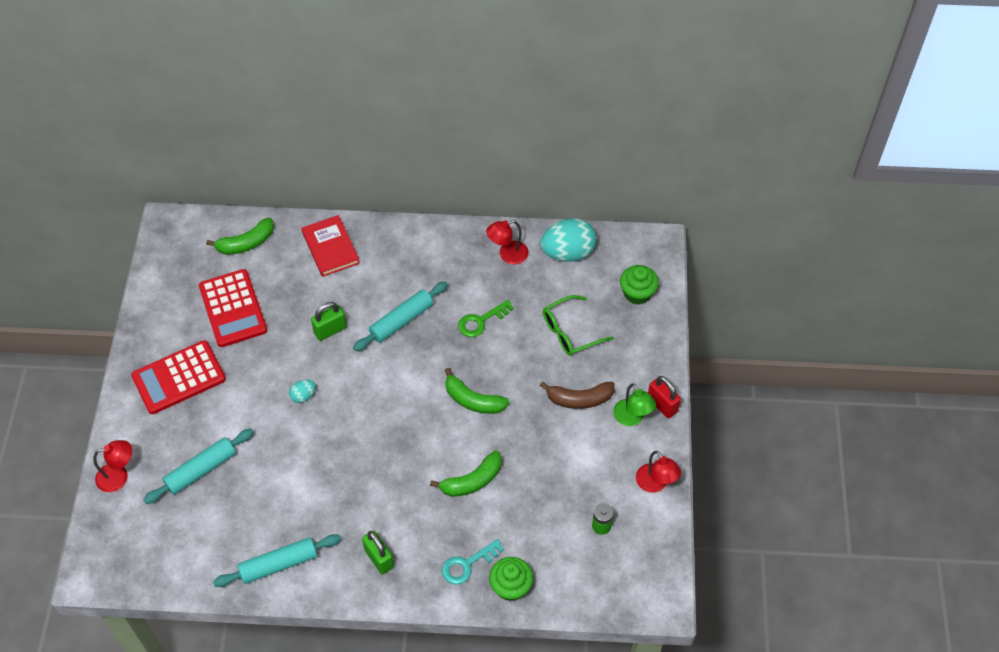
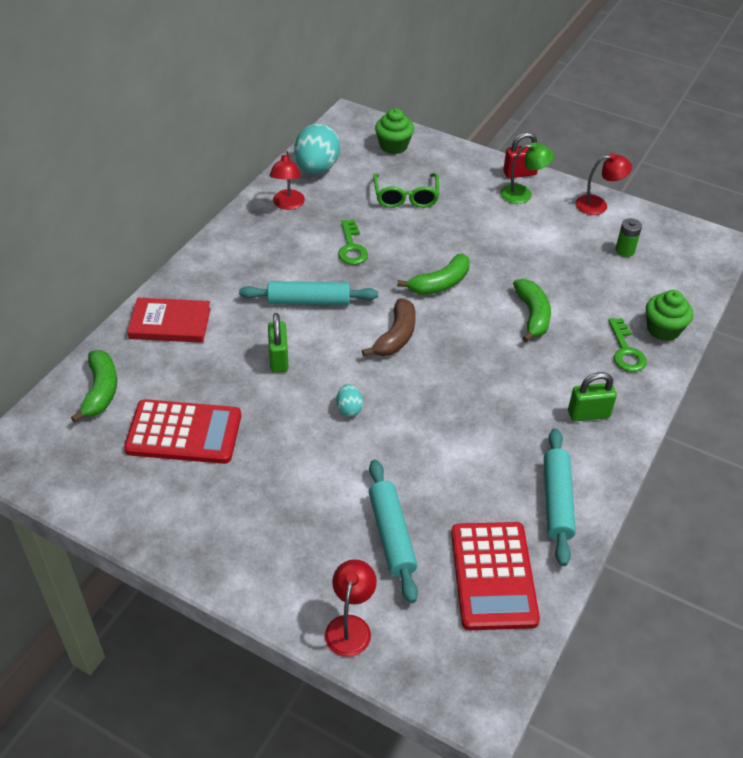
camera: 65 degrees left, 10 degrees down
red calculator [131,340,226,414] -> red calculator moved to [451,522,540,630]
turquoise rolling pin [353,282,448,351] -> turquoise rolling pin turned 75 degrees counterclockwise [239,281,378,305]
turquoise key [442,539,504,585] -> green key [608,318,647,372]
brown banana [540,381,615,409] -> brown banana moved to [362,298,416,356]

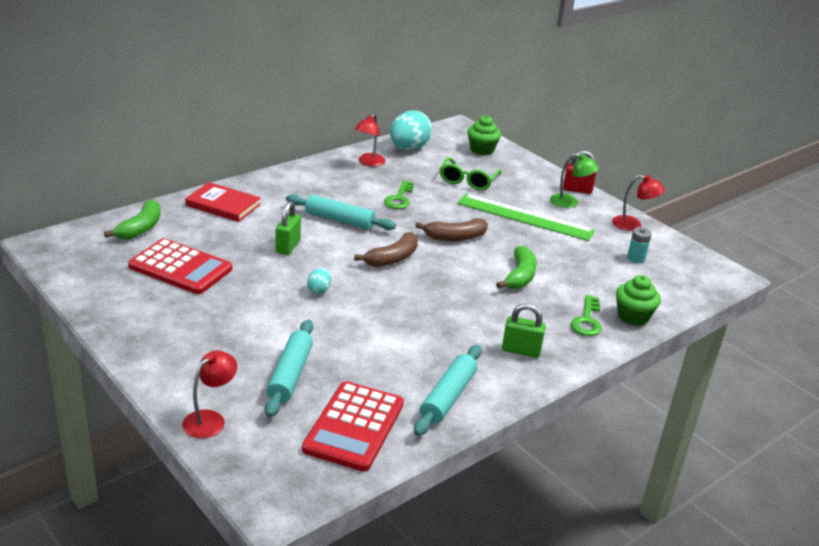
camera: 20 degrees right, 15 degrees down
green banana [397,253,470,295] -> brown banana [415,218,488,241]
green battery [616,218,642,257] -> turquoise battery [627,227,652,263]
none -> green ruler [457,194,595,241]

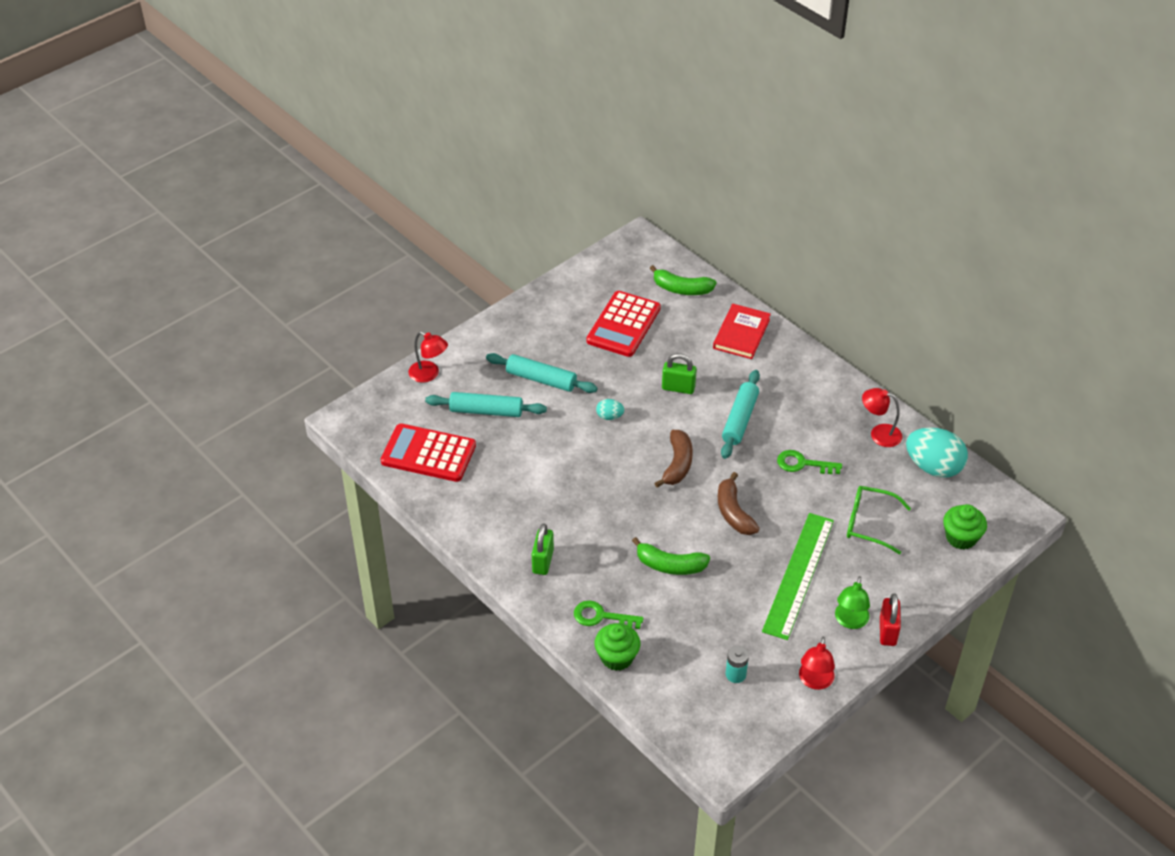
camera: 90 degrees right, 15 degrees up
brown banana [354,232,418,267] -> brown banana turned 120 degrees counterclockwise [654,430,693,488]
turquoise rolling pin [414,345,482,436] -> turquoise rolling pin moved to [486,353,597,393]

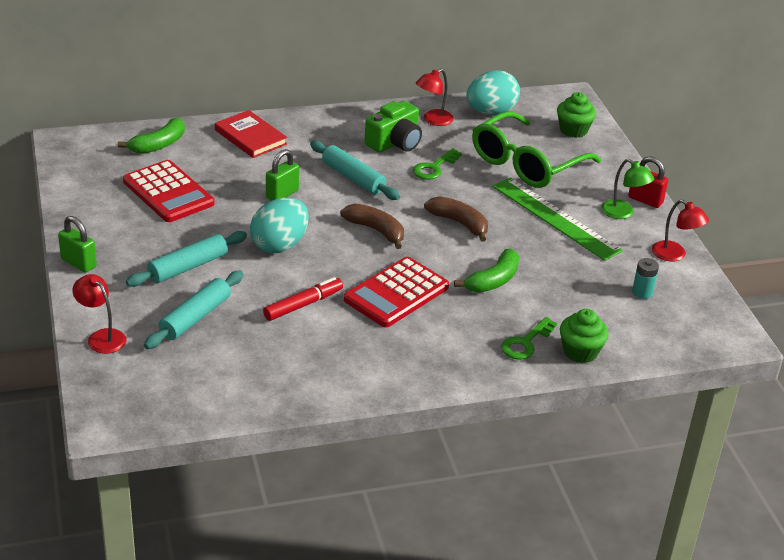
camera: 65 degrees left, 10 degrees down
red calculator [381,424,476,482] -> red calculator moved to [344,257,449,327]
red lamp [409,331,448,383] -> red lamp turned 105 degrees counterclockwise [72,274,126,354]
green padlock [532,523,554,575] -> green padlock moved to [58,216,97,273]
turquoise egg [596,399,624,420] -> turquoise egg [250,198,309,253], size x2.14
brown banana [718,472,760,535] -> brown banana turned 150 degrees counterclockwise [424,196,488,241]
green glasses [847,486,911,554] -> green glasses [472,111,601,188], size x1.68
none -> red marker [263,277,343,321]
none -> green camera [364,101,422,153]

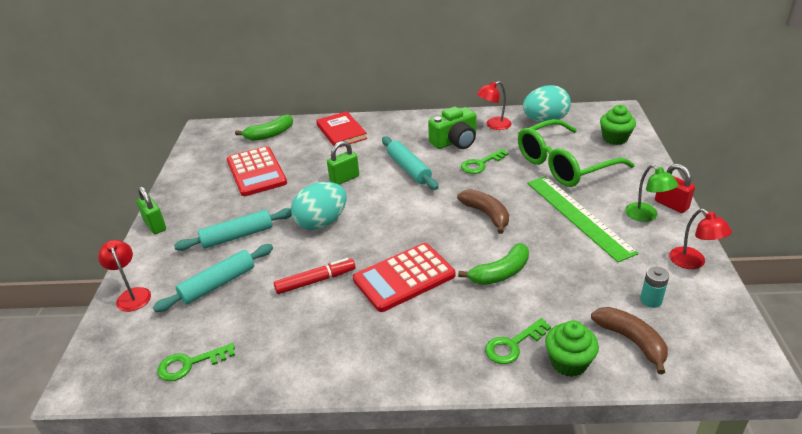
camera: 20 degrees right, 0 degrees up
brown banana [340,204,404,249] -> brown banana moved to [591,307,668,374]
none -> green key [157,343,235,381]

